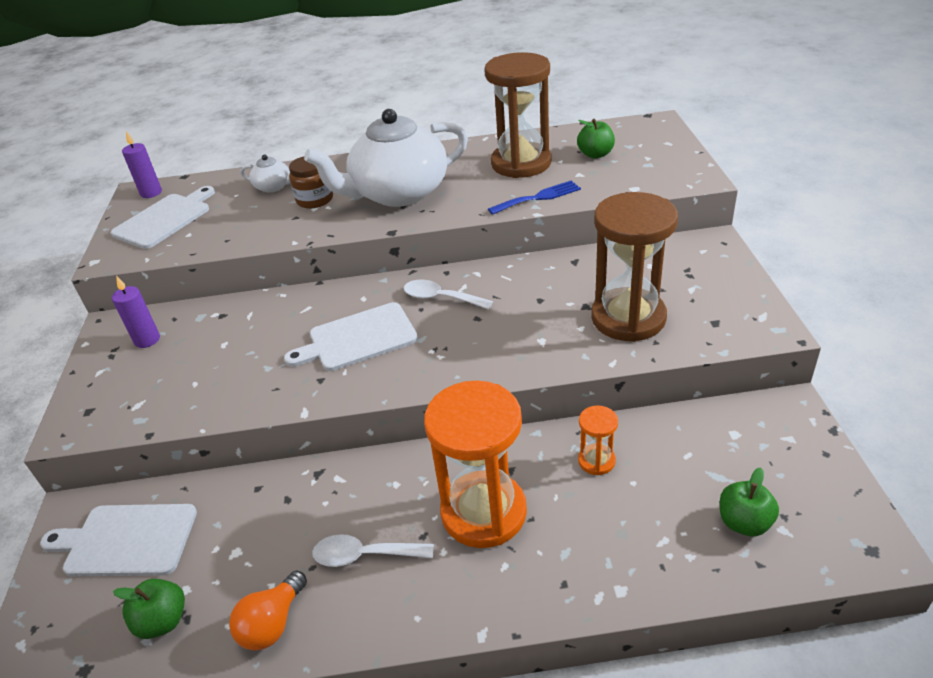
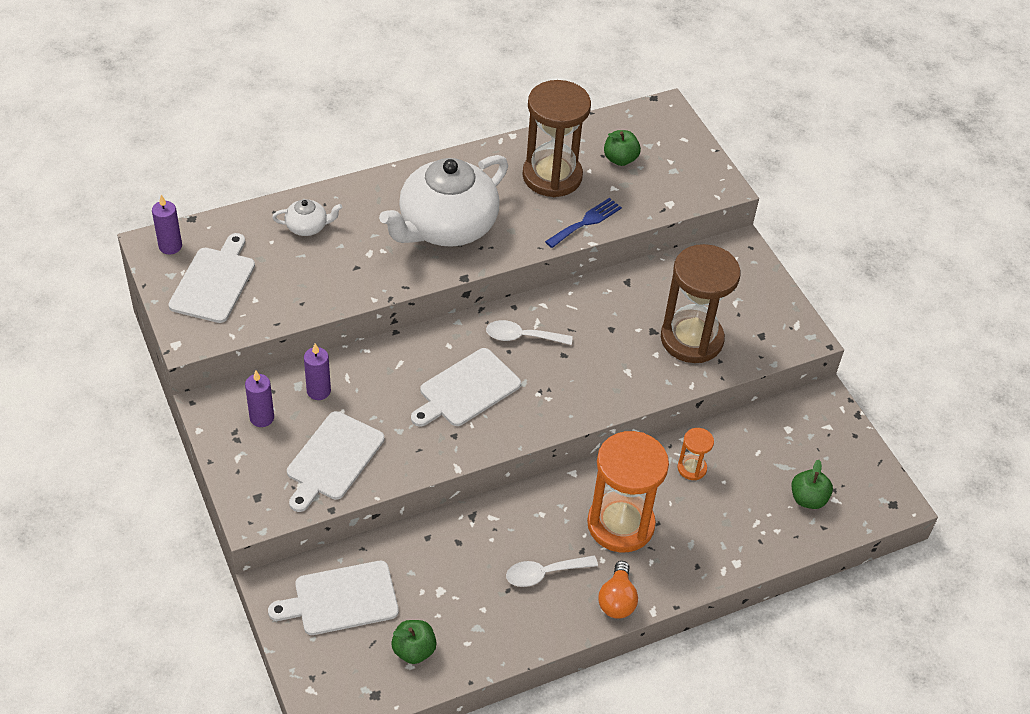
camera: 25 degrees left, 10 degrees up
orange light bulb [229,570,307,651] -> orange light bulb moved to [598,561,638,619]
brown jar [289,156,333,209] -> none
none -> white cutting board [287,411,384,512]
none -> purple candle [304,343,331,400]

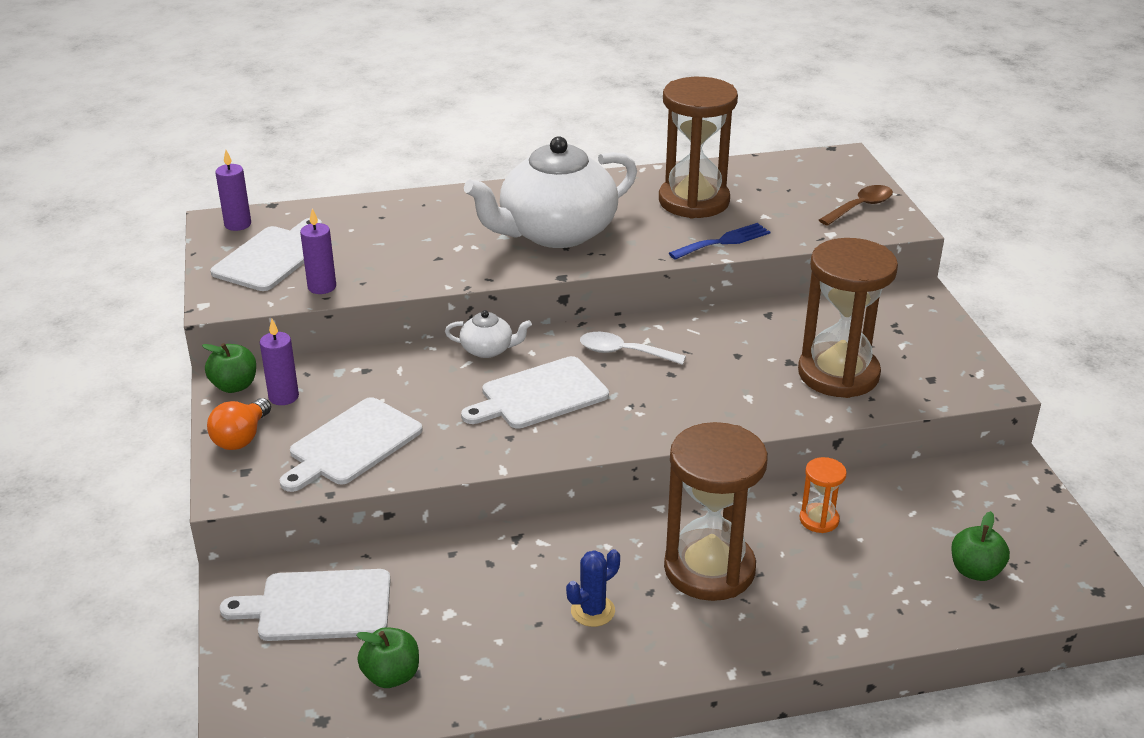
camera: 15 degrees right, 15 degrees down
white teapot [272,199,342,236] -> white teapot moved to [445,310,532,358]
purple candle [304,343,331,400] -> purple candle moved to [300,208,336,294]
white spoon [506,555,598,587] -> blue cactus [566,549,620,627]
orange hourglass [587,431,669,552] -> brown hourglass [664,422,768,601]
orange light bulb [598,561,638,619] -> orange light bulb moved to [207,398,271,450]
green apple [604,130,641,166] -> green apple moved to [202,343,256,393]
none -> brown spoon [819,185,893,226]

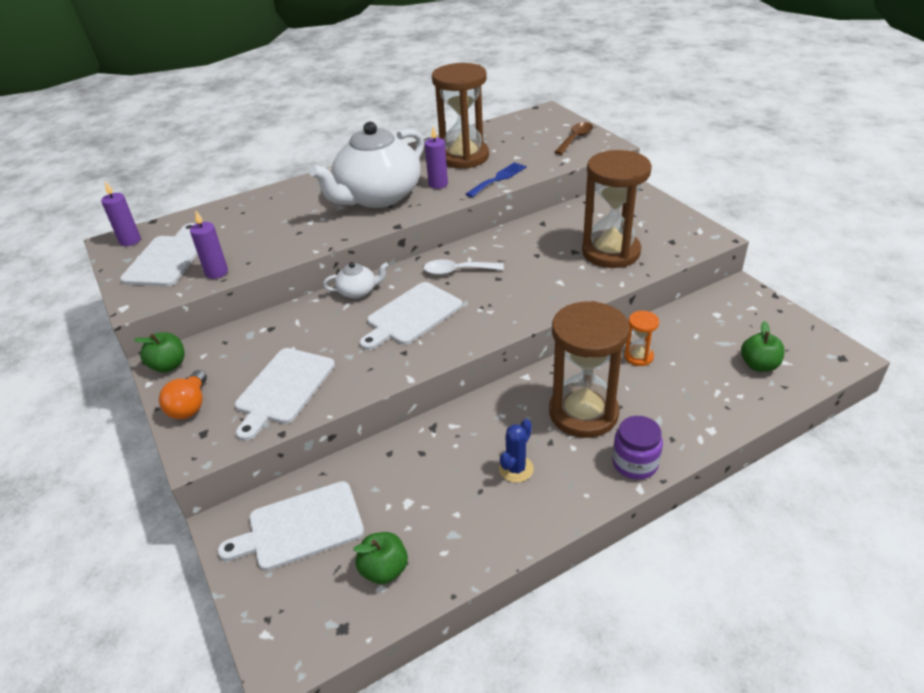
camera: 15 degrees left, 5 degrees up
purple candle [260,319,299,405] -> purple candle moved to [425,126,448,189]
none -> purple jar [612,416,663,479]

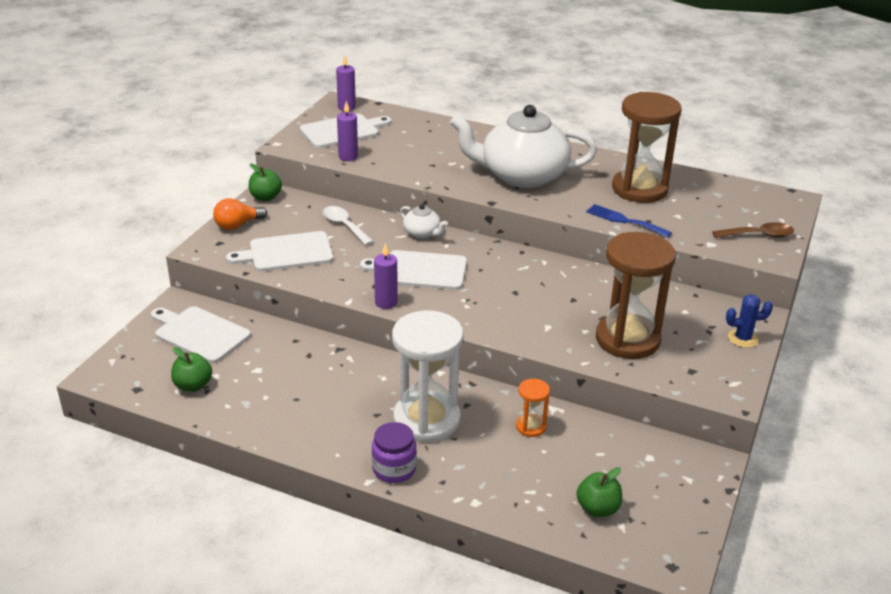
camera: 50 degrees right, 5 degrees down
white spoon [423,259,504,275] -> white spoon moved to [323,206,374,245]
purple candle [425,126,448,189] -> purple candle moved to [374,243,398,309]
blue fork [466,162,527,197] -> blue fork turned 150 degrees counterclockwise [586,204,672,238]
blue cactus [499,419,534,483] -> blue cactus moved to [726,294,773,348]
brown hourglass [549,301,630,438] -> white hourglass [392,311,464,443]

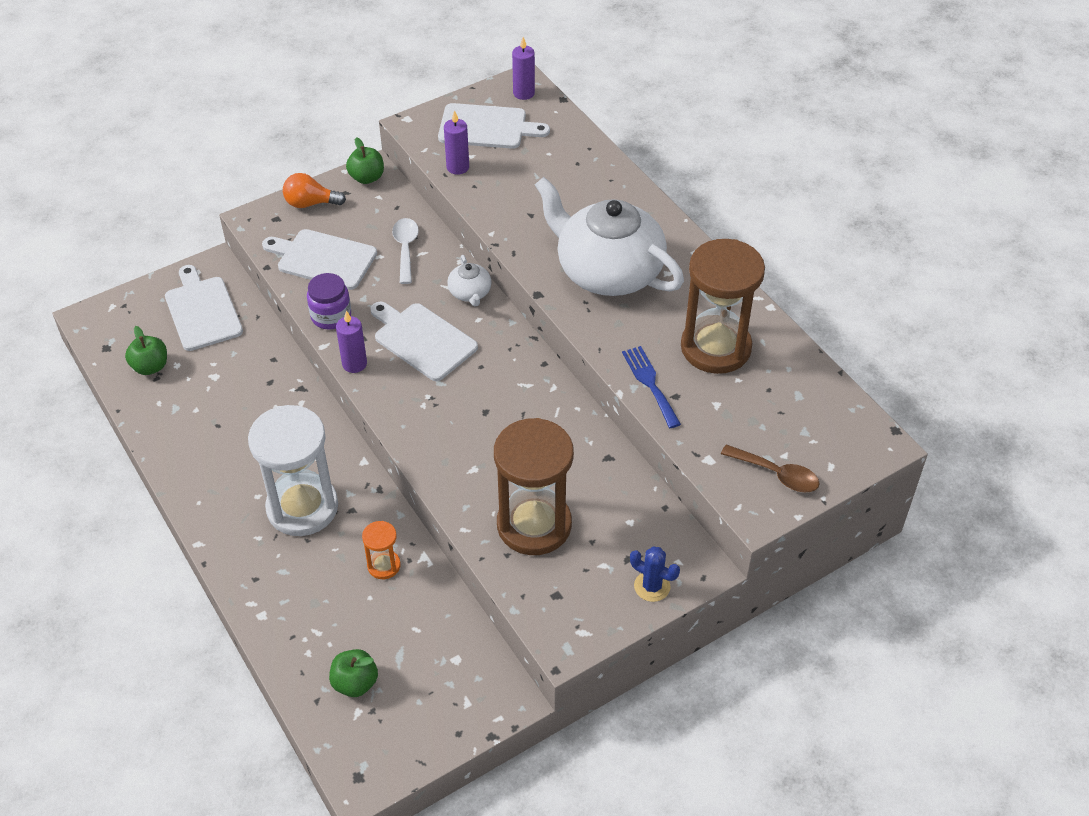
camera: 35 degrees right, 15 degrees up
purple jar [372,422,417,483] -> purple jar moved to [307,273,351,330]

